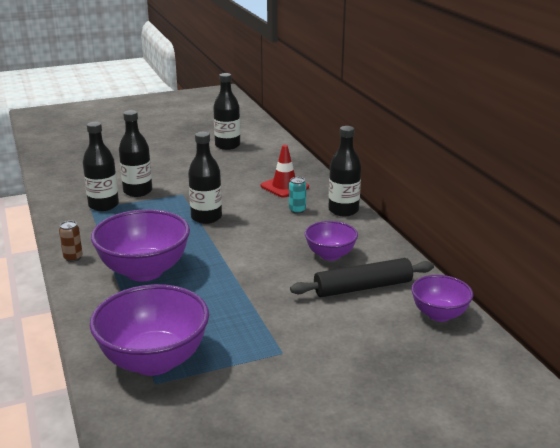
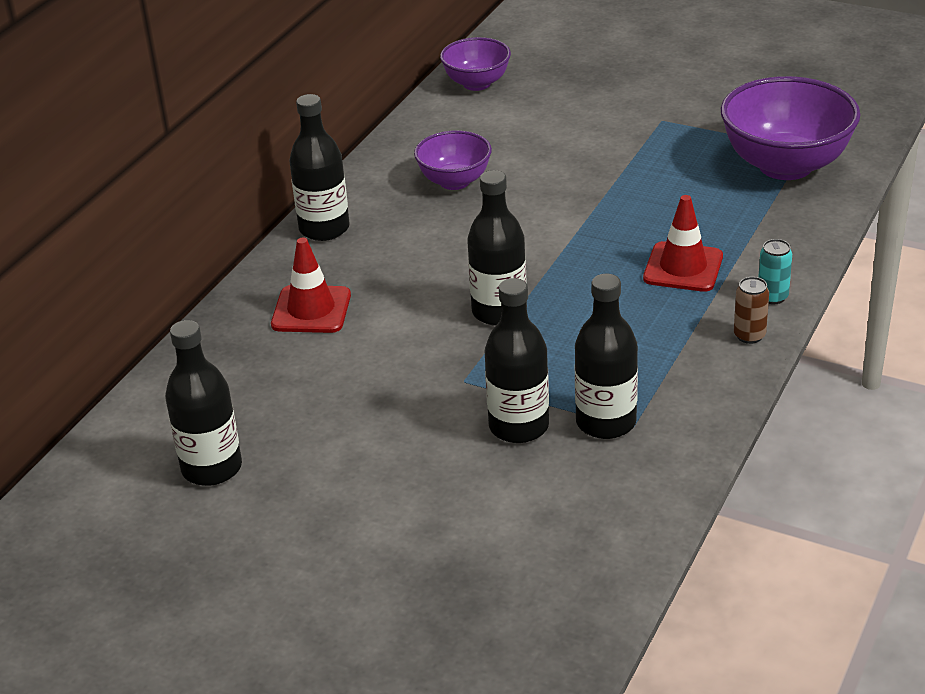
camera: 130 degrees left, 10 degrees up
purple bowl [91,209,190,281] -> red traffic cone [643,195,723,292]
turquoise can [289,177,306,214] -> turquoise can moved to [758,239,792,304]
black rolling pin [290,258,434,297] -> none

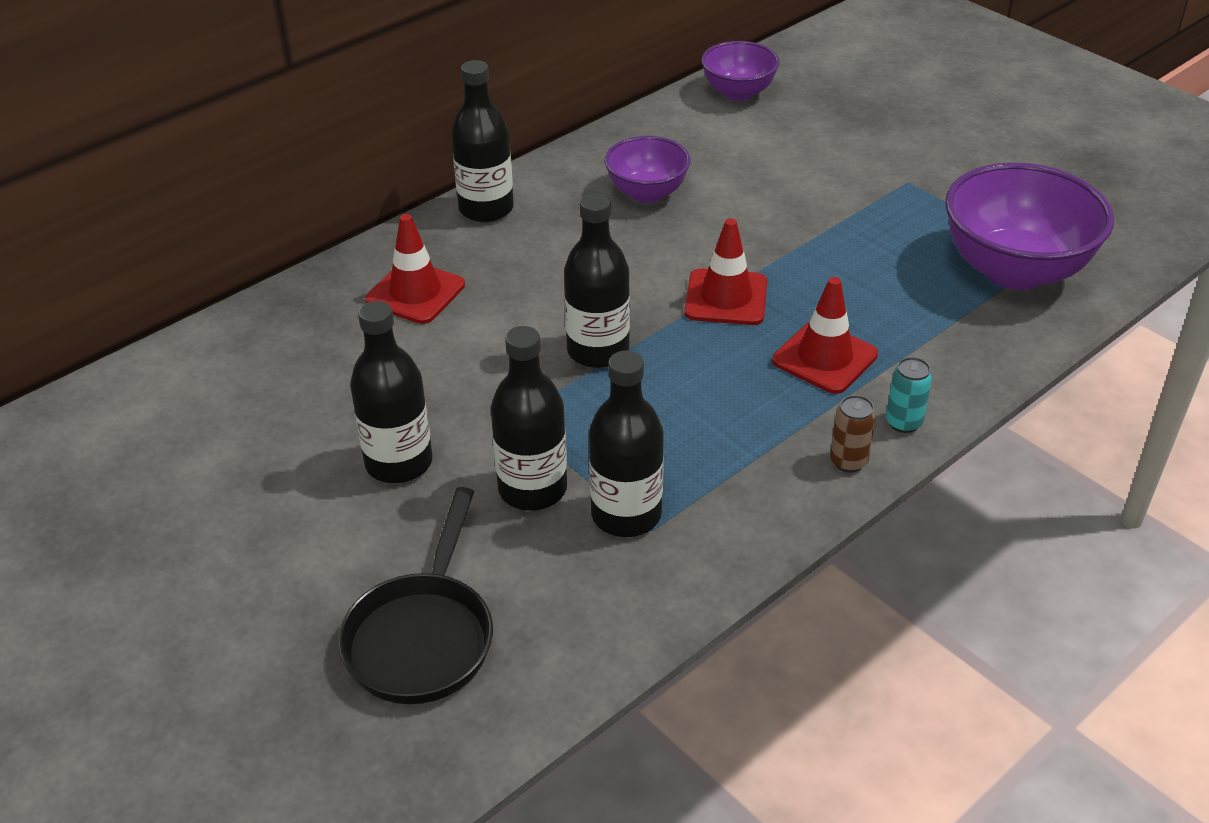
camera: 20 degrees right, 5 degrees up
black bottle [165,320,242,486] -> black bottle moved to [350,301,432,483]
none -> black pan [338,487,493,704]
none -> red traffic cone [684,219,767,325]

